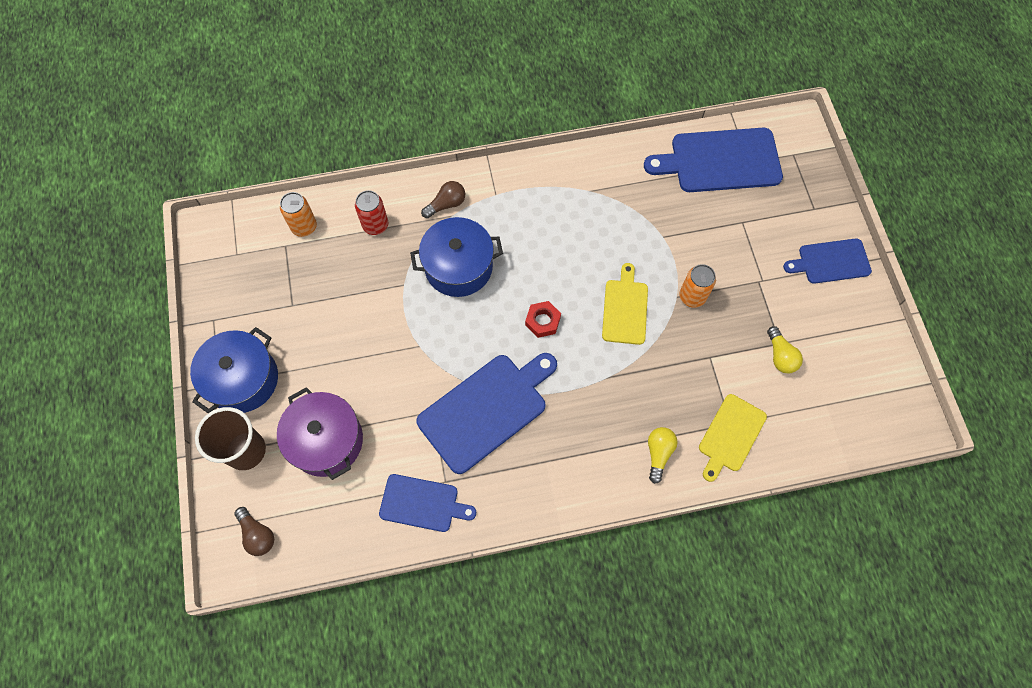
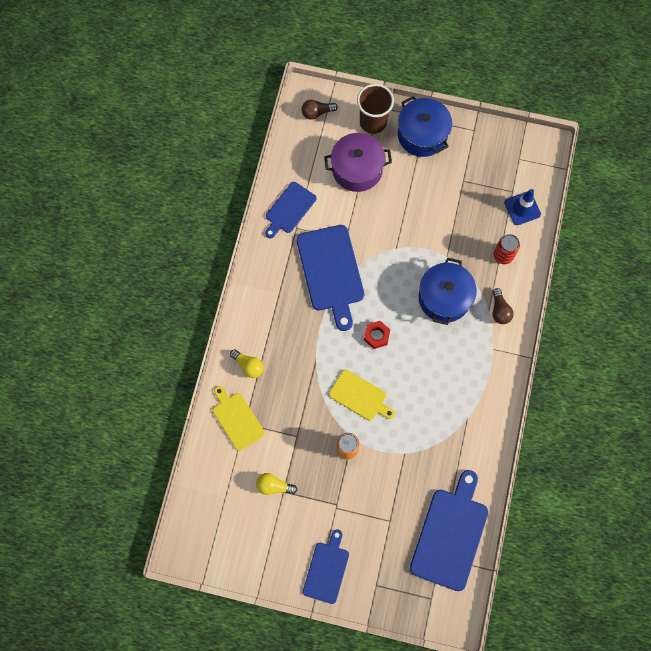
camera: 115 degrees right, 5 degrees up
orange can [280,192,317,237] -> blue traffic cone [504,189,541,225]

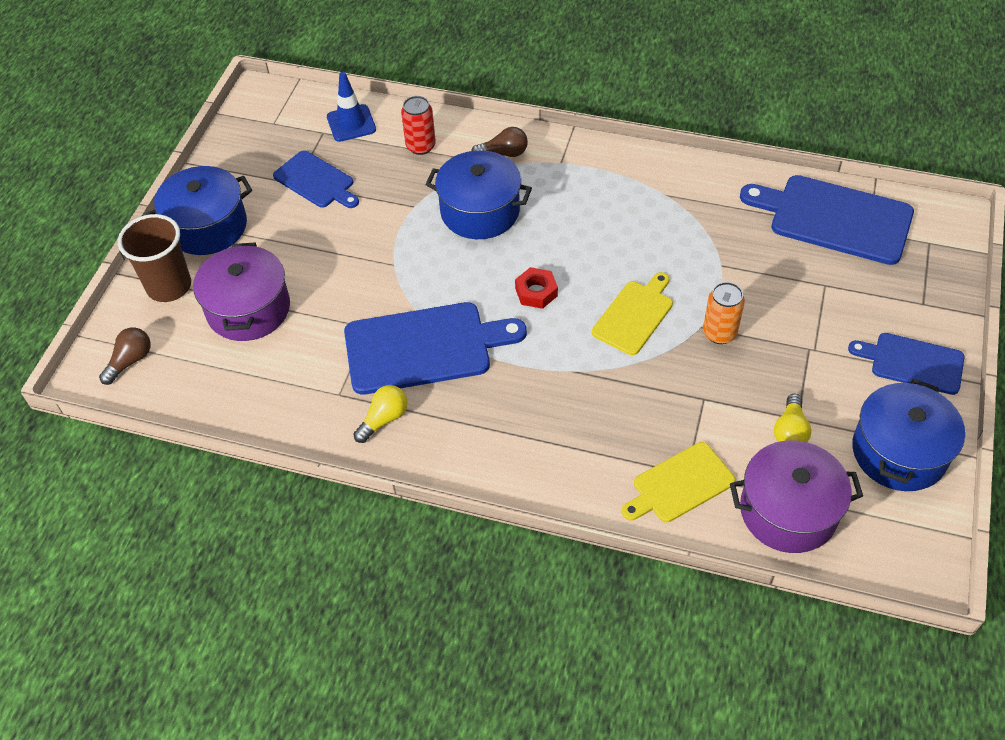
camera: 85 degrees left, 20 degrees down
yellow light bulb [230,349,264,378] -> yellow light bulb moved to [353,385,407,443]
blue cutting board [265,182,316,238] -> blue cutting board moved to [273,150,359,208]
brown light bulb [302,100,338,120] -> brown light bulb turned 135 degrees counterclockwise [99,327,151,385]
none -> purple pot [730,440,863,553]
none -> blue pot [852,379,965,491]

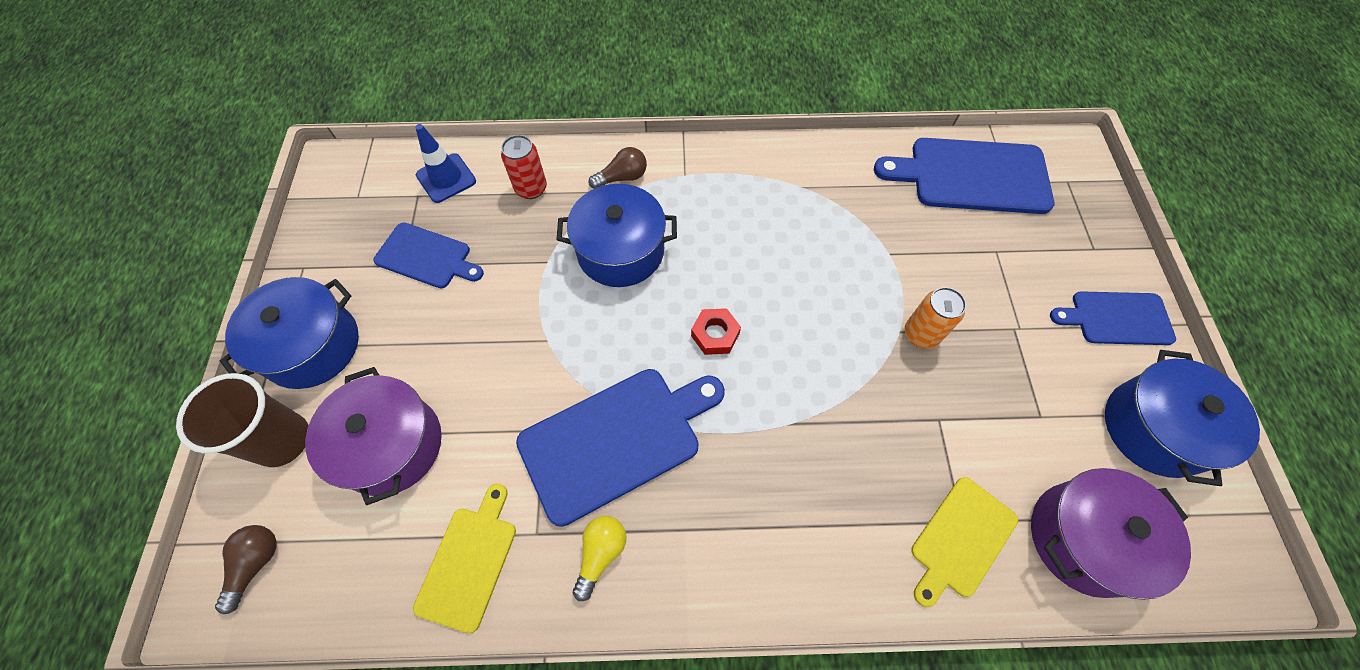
camera: 20 degrees left, 10 degrees up
yellow cutting board [592,272,673,355] -> yellow cutting board moved to [413,484,516,633]
yellow light bulb [774,394,811,442] -> none

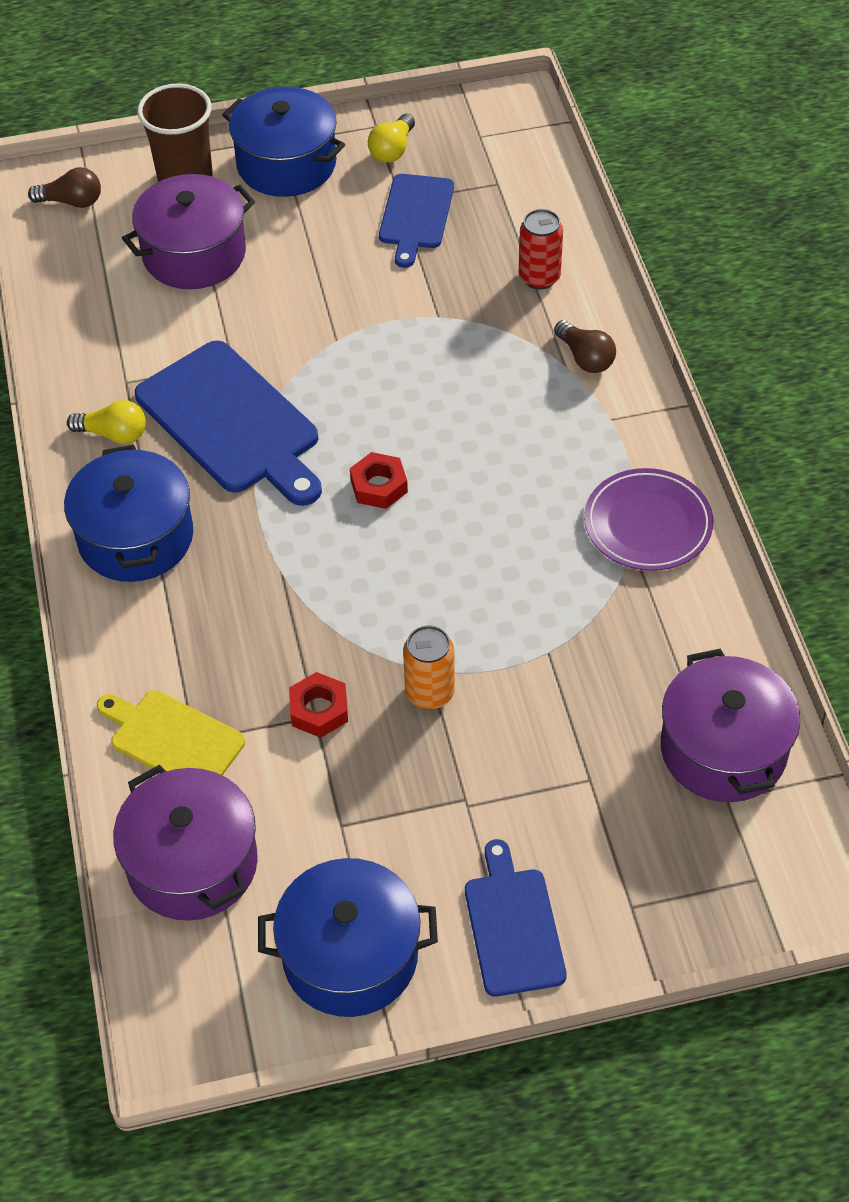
camera: 80 degrees right, 10 degrees down
yellow cutting board [413,484,516,633] -> none
blue traffic cone [415,124,476,203] -> none
blue pot [556,184,677,287] -> blue pot moved to [64,445,193,582]
blue cutting board [874,138,1054,214] -> purple pot [661,649,800,802]
none -> red nut [289,672,348,738]
none -> yellow light bulb [368,114,415,163]
none -> purple plate [584,468,713,571]

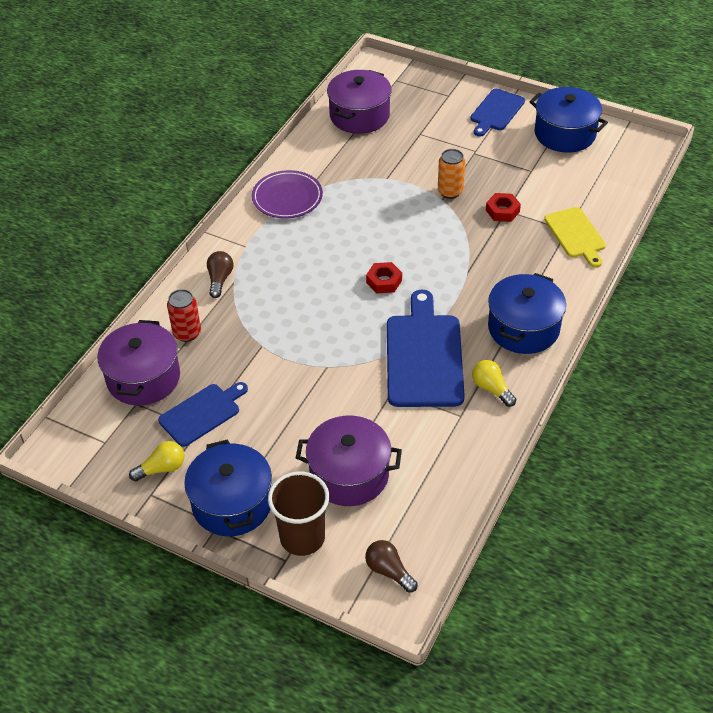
camera: 140 degrees left, 5 degrees down
purple pot [113,765,258,921] -> purple pot moved to [97,320,180,406]

